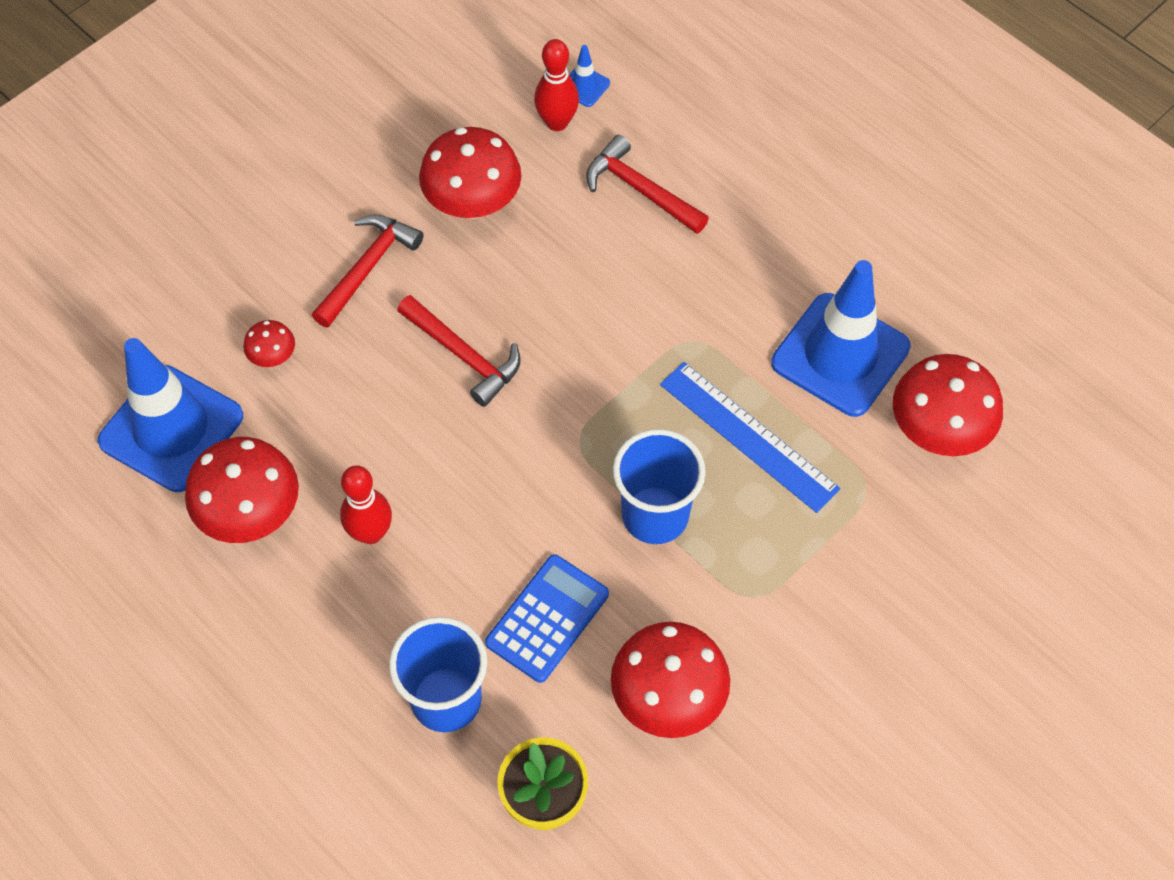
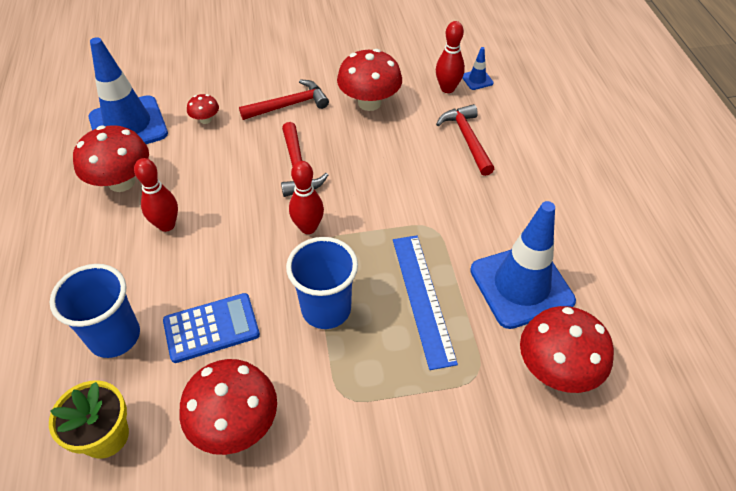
camera: 35 degrees right, 10 degrees down
none -> red bowling pin [289,161,324,234]

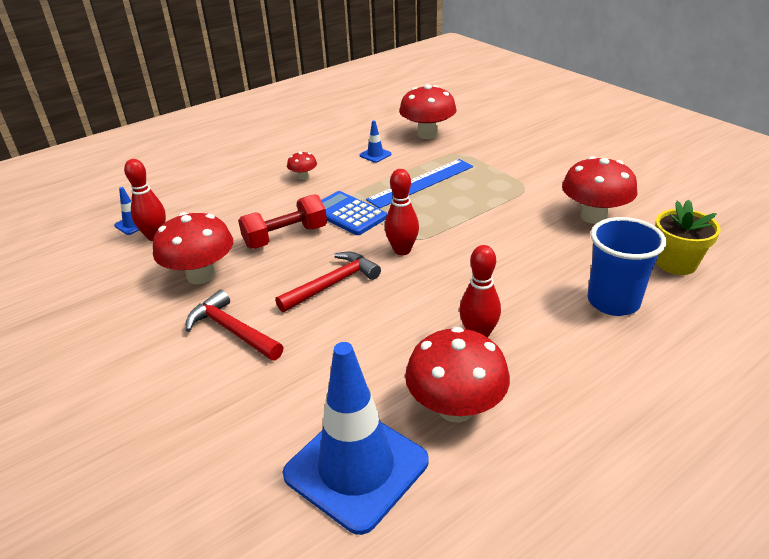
camera: 115 degrees left, 15 degrees down
blue calculator [163,293,260,363] -> blue calculator moved to [321,191,387,235]
red mushroom [187,94,219,124] -> red mushroom moved to [287,151,317,180]
blue cup [286,237,358,329] -> none
red hammer [436,104,494,176] -> none
blue traffic cone [470,201,576,329] -> blue traffic cone [360,120,392,163], size x0.40
none -> red dumbbell [238,194,327,249]

